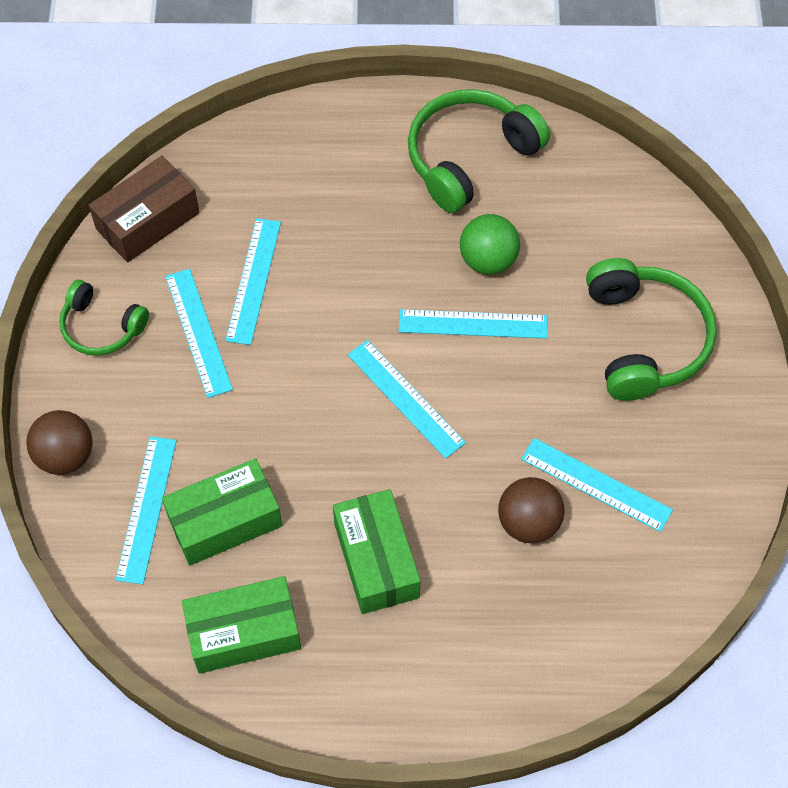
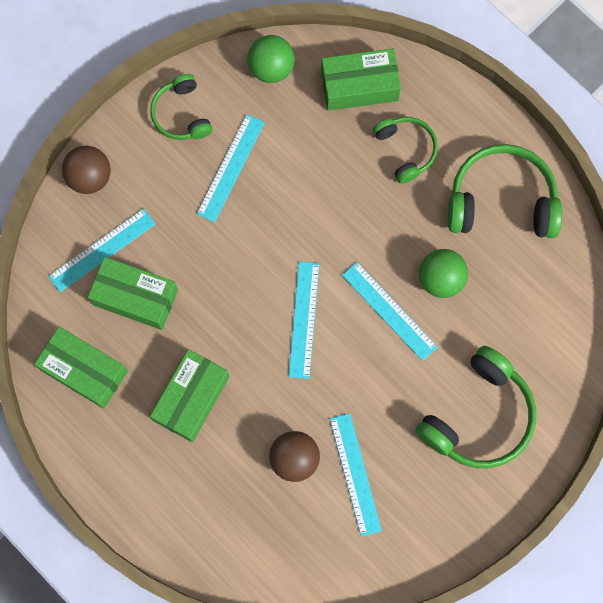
camera: 45 degrees right, 15 degrees up
brown box [89,156,200,263] -> green ball [247,35,295,83]
turquoise ruler [225,218,281,345] -> none
none -> green box [321,48,401,111]
none -> green headphones [373,117,438,184]

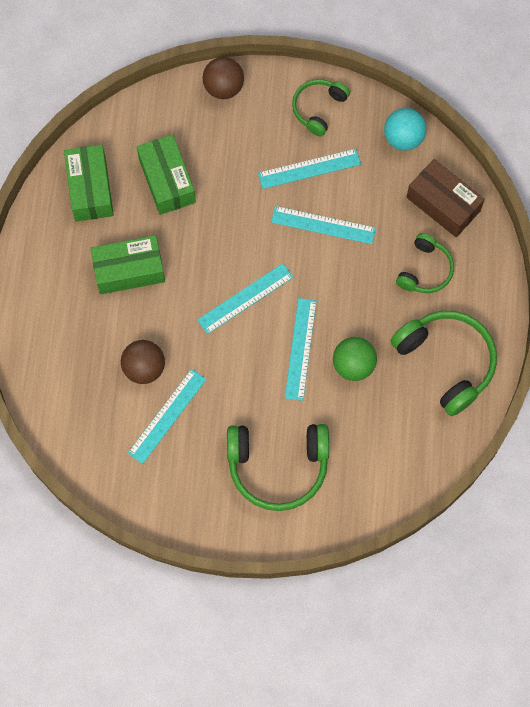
camera: 50 degrees right, 5 degrees down
turquoise ruler [48,208,156,292] -> turquoise ruler moved to [271,206,376,244]
green ball [247,35,295,83] -> turquoise ball [384,108,426,151]
green box [321,48,401,111] -> brown box [406,159,485,237]

